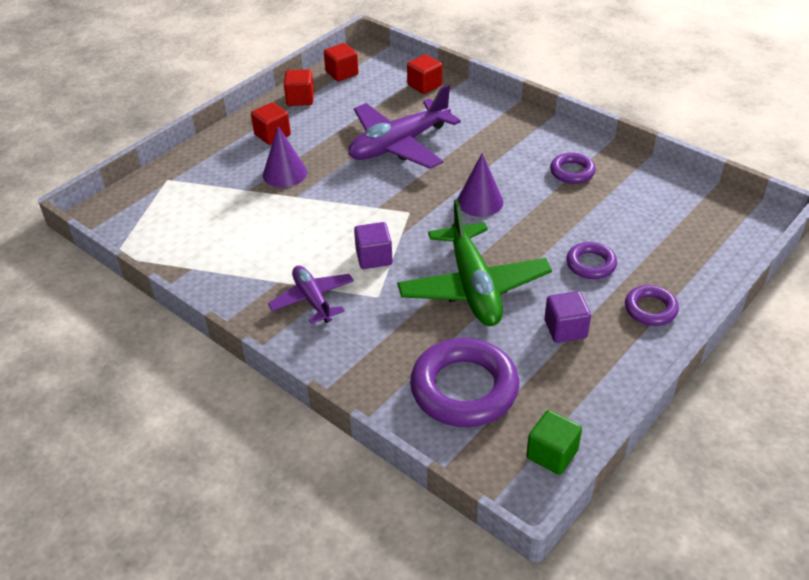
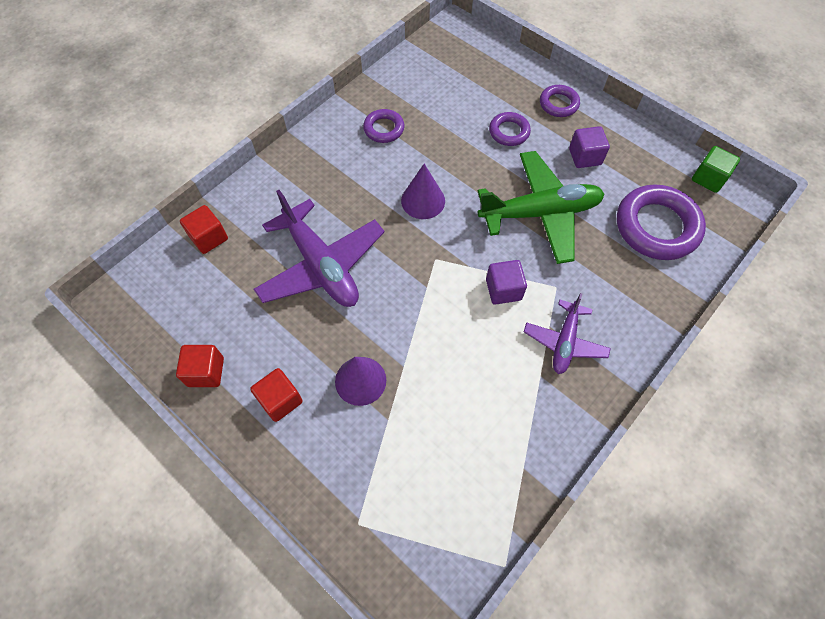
camera: 90 degrees left, 20 degrees up
purple plane [268,265,354,324] -> purple plane turned 45 degrees counterclockwise [524,293,611,374]
red cube [324,43,359,81] -> none

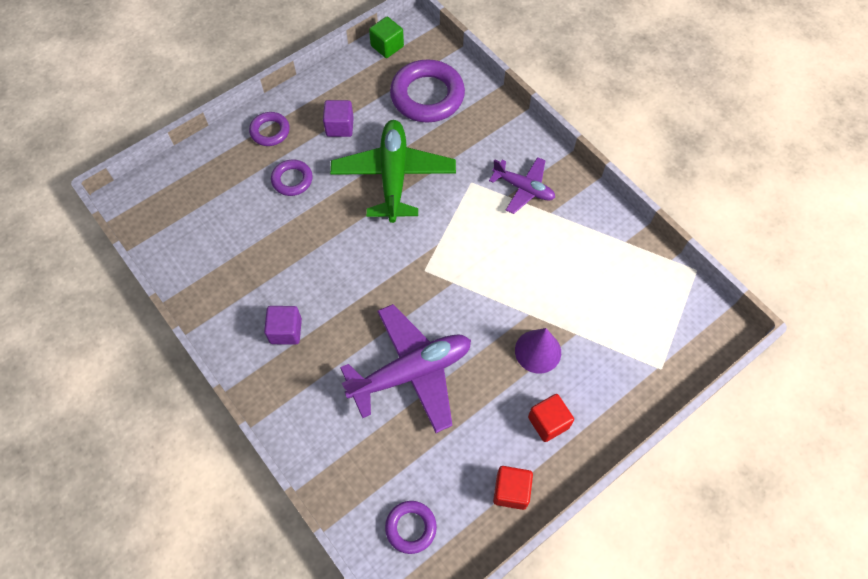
camera: 80 degrees left, 0 degrees up
red cube [180,205,228,254] -> none
purple ring [363,109,404,143] -> purple ring moved to [385,501,437,554]
purple cone [401,164,445,219] -> none
purple cube [486,260,527,305] -> purple cube moved to [264,306,302,344]

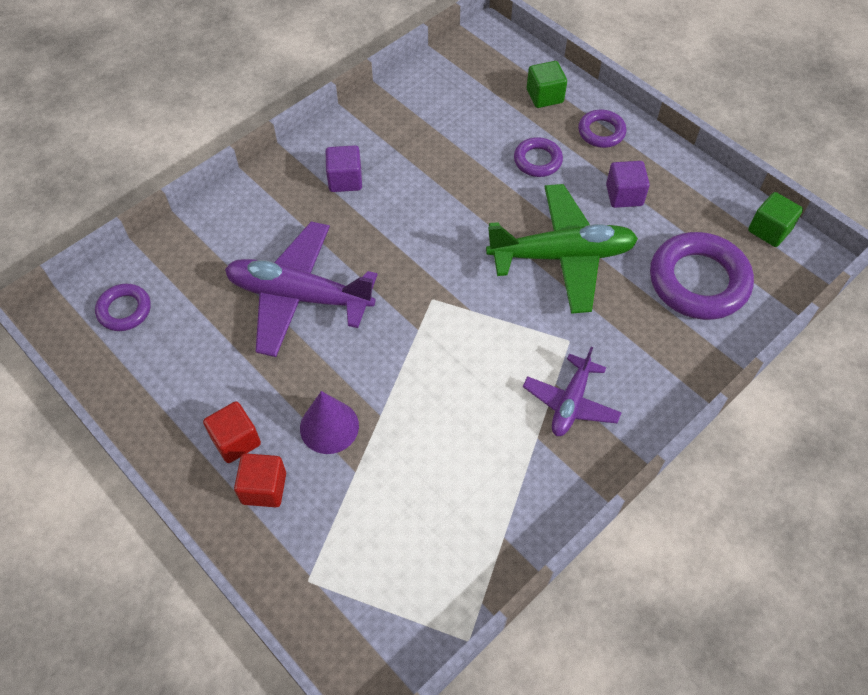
camera: 85 degrees right, 5 degrees down
purple plane [340,304,471,433] -> purple plane turned 135 degrees clockwise [225,221,377,357]
red cube [493,466,533,510] -> red cube moved to [234,453,286,507]
none -> green cube [527,61,567,108]

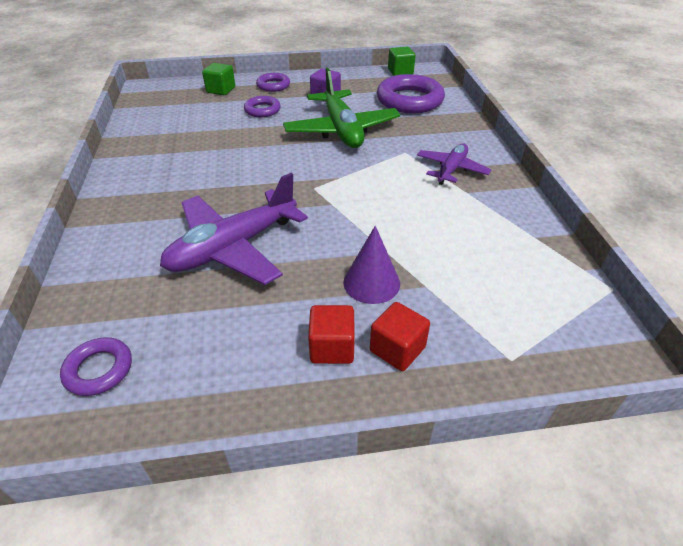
camera: 55 degrees left, 15 degrees down
purple cube [325,145,362,192] -> none
green plane [486,184,638,314] -> green plane turned 135 degrees clockwise [283,68,401,148]
purple plane [523,347,622,436] -> purple plane turned 120 degrees counterclockwise [417,143,491,185]

